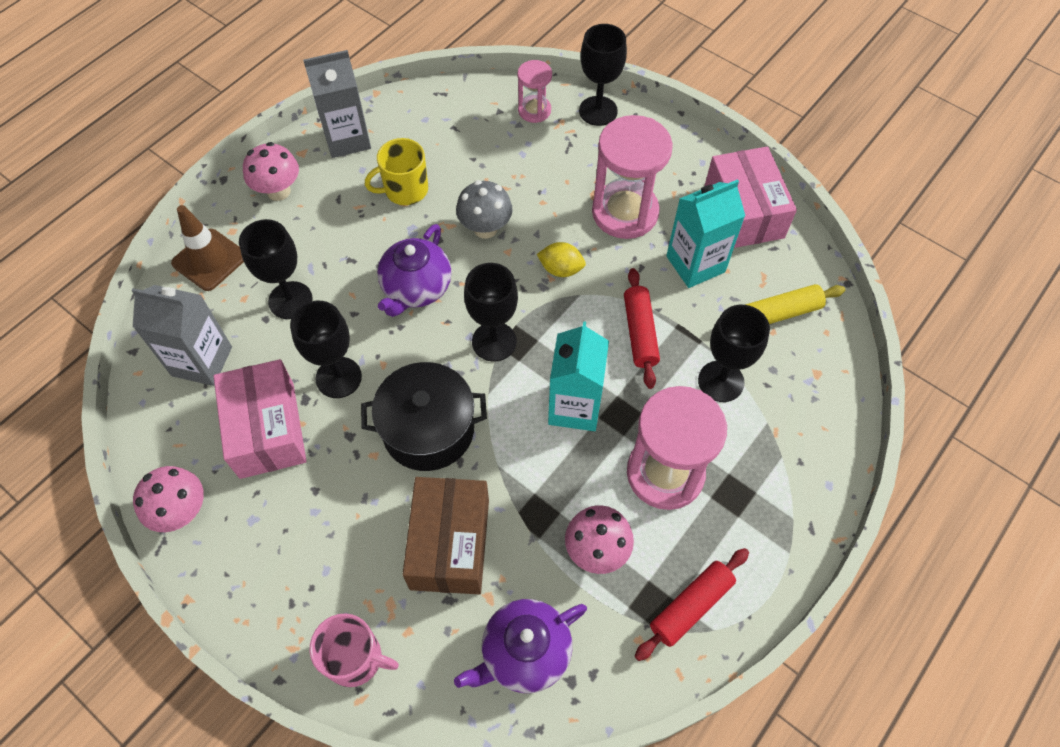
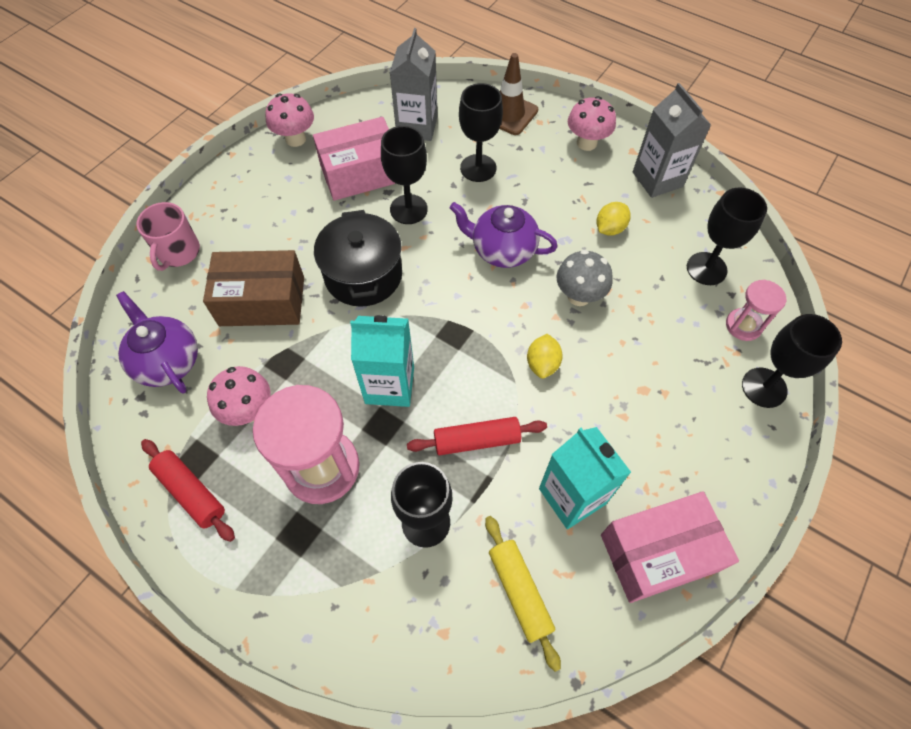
camera: 85 degrees right, 0 degrees up
yellow mug [365,138,428,205] -> yellow lemon [596,202,631,236]
black goblet [464,263,518,362] -> black goblet moved to [687,187,767,285]
pink hourglass [592,115,673,239] -> none

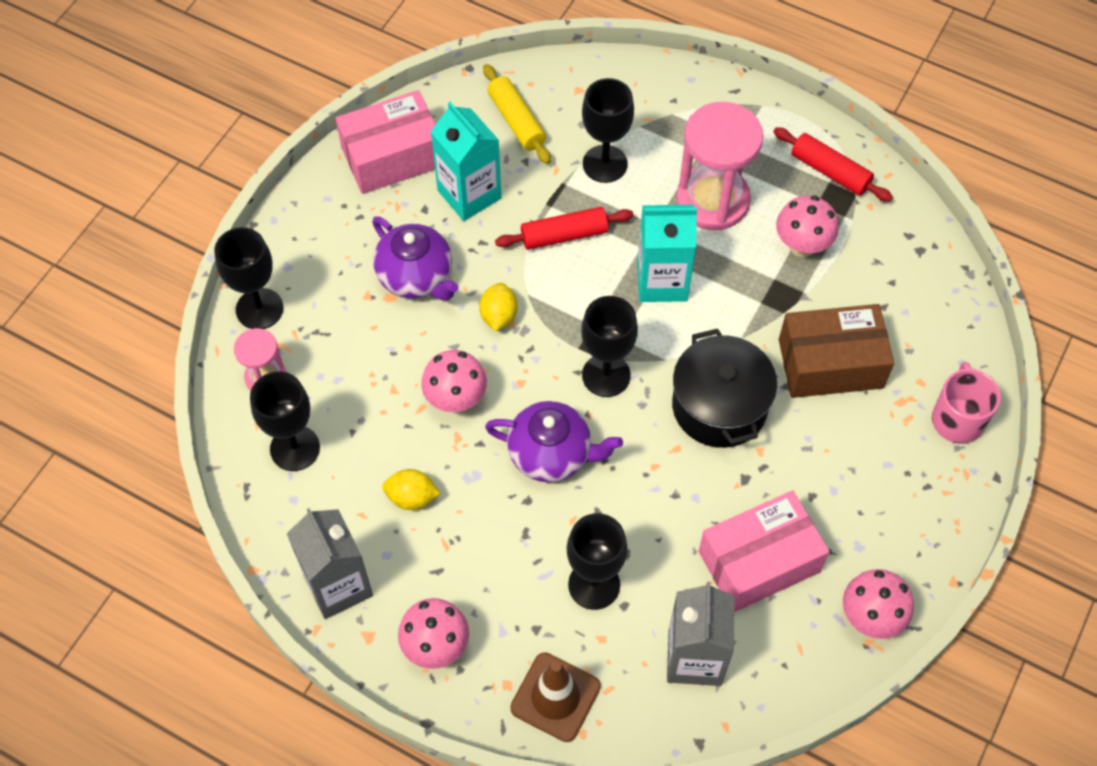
camera: 175 degrees right, 0 degrees up
purple teapot [116,291,198,393] -> purple teapot moved to [372,216,459,301]
black goblet [381,126,428,224] -> black goblet moved to [581,296,638,397]
grey mushroom [557,250,613,306] -> pink mushroom [421,350,487,412]
yellow lemon [596,202,631,236] -> yellow lemon turned 60 degrees clockwise [382,469,441,510]

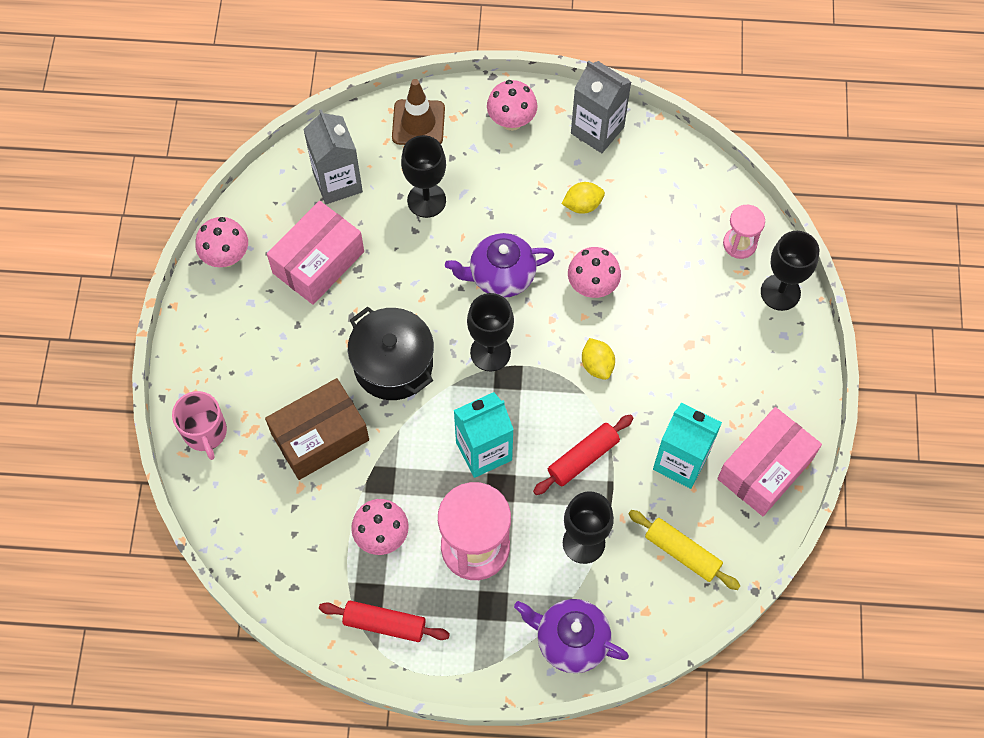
camera: 155 degrees right, 5 degrees up
black goblet [250,371,320,471] -> none
purple teapot [372,216,459,301] -> purple teapot moved to [514,599,629,673]

